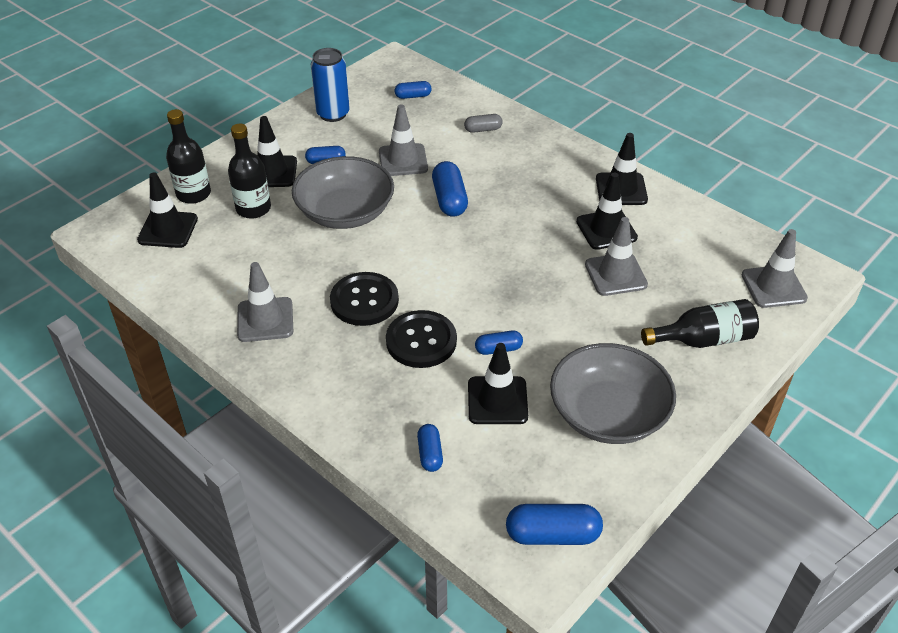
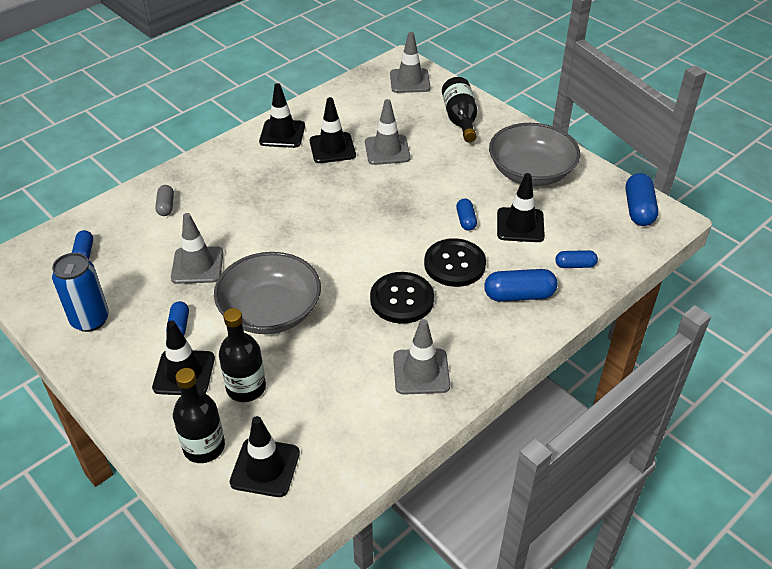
camera: 85 degrees left, 0 degrees up
blue capsule [432,161,468,217] -> blue capsule moved to [484,269,558,302]

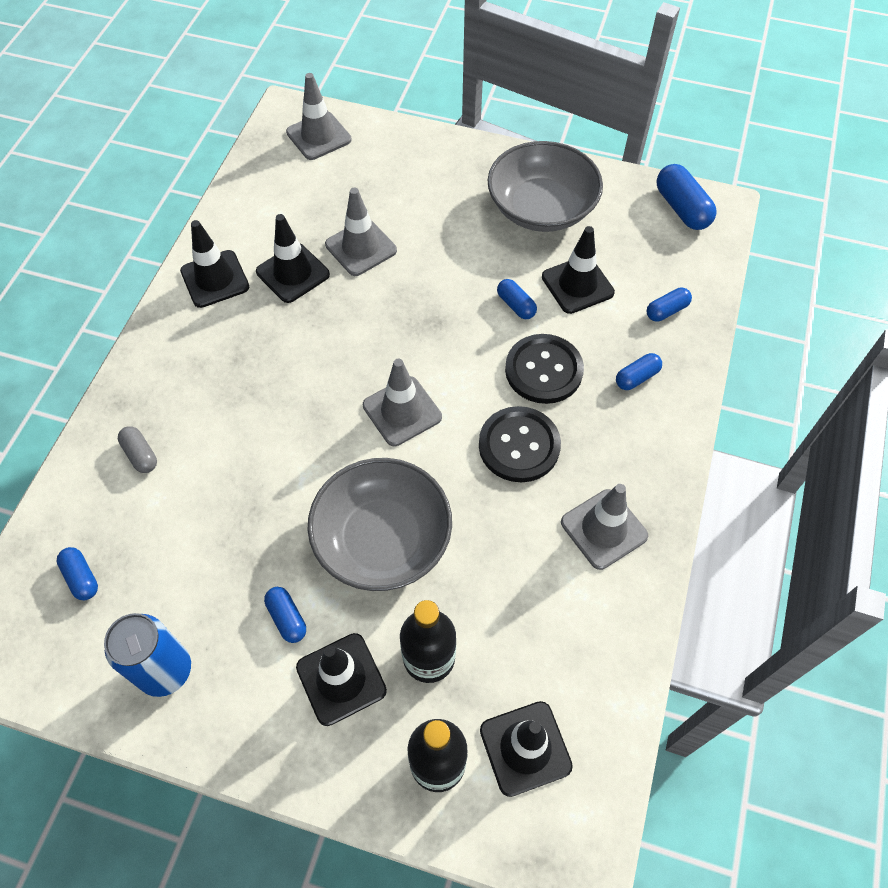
camera: 30 degrees left, 15 degrees up
grey traffic cone [171,213,223,284] -> grey traffic cone moved to [363,359,442,446]
black bottle [442,77,477,142] -> none
blue capsule [484,269,558,302] -> blue capsule [616,353,662,390], size x0.60

